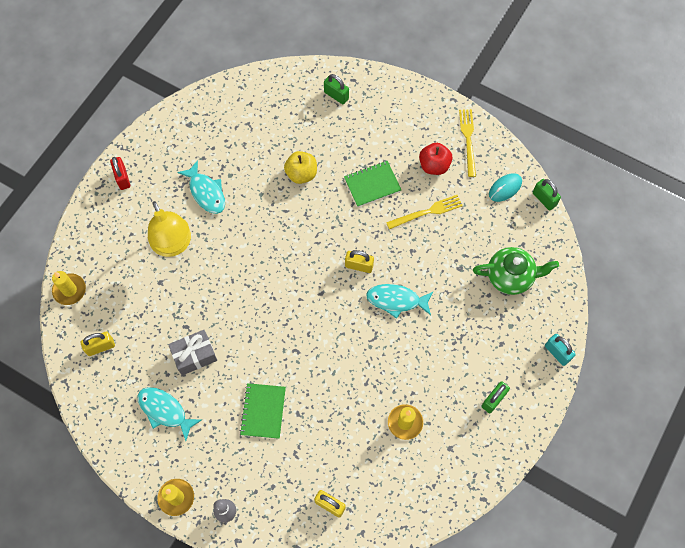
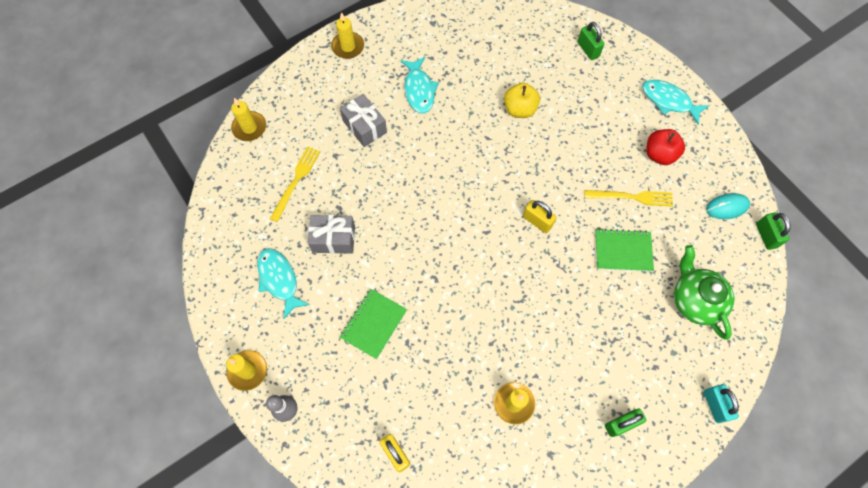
camera: 25 degrees right, 0 degrees up
yellow padlock [81,331,115,356] -> none
red padlock [110,157,130,190] -> yellow candle [331,12,364,59]
yellow lamp [148,201,191,257] -> grey gift [340,94,387,147]
green notebook [344,161,401,207] -> green notebook moved to [595,229,654,272]
turquoise fish [366,284,434,319] -> turquoise fish moved to [642,80,710,125]
yellow fork [459,109,476,177] -> yellow fork moved to [270,146,320,222]
green teapot [473,247,559,295] -> green teapot turned 135 degrees counterclockwise [674,245,735,340]

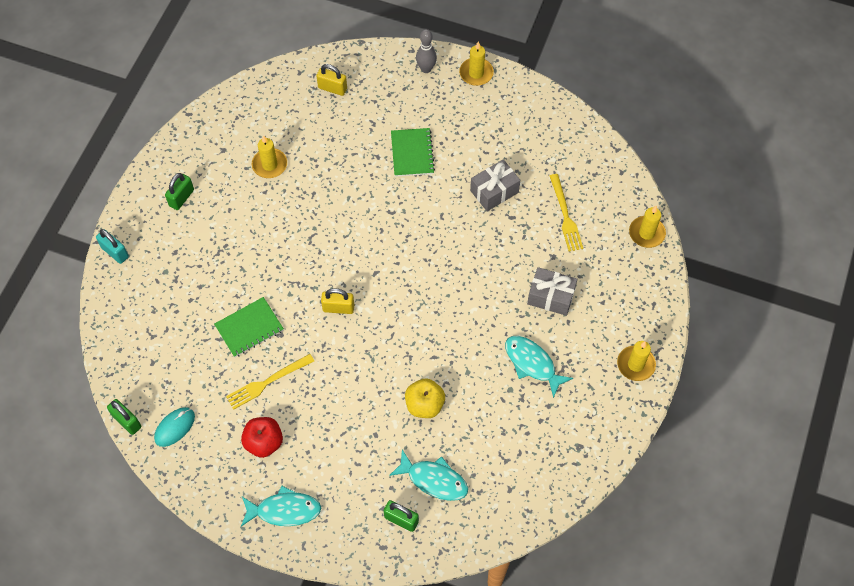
camera: 145 degrees right, 5 degrees down
turquoise fish [257,248,310,319] -> turquoise fish moved to [389,450,468,501]
green teapot [674,245,735,340] -> none

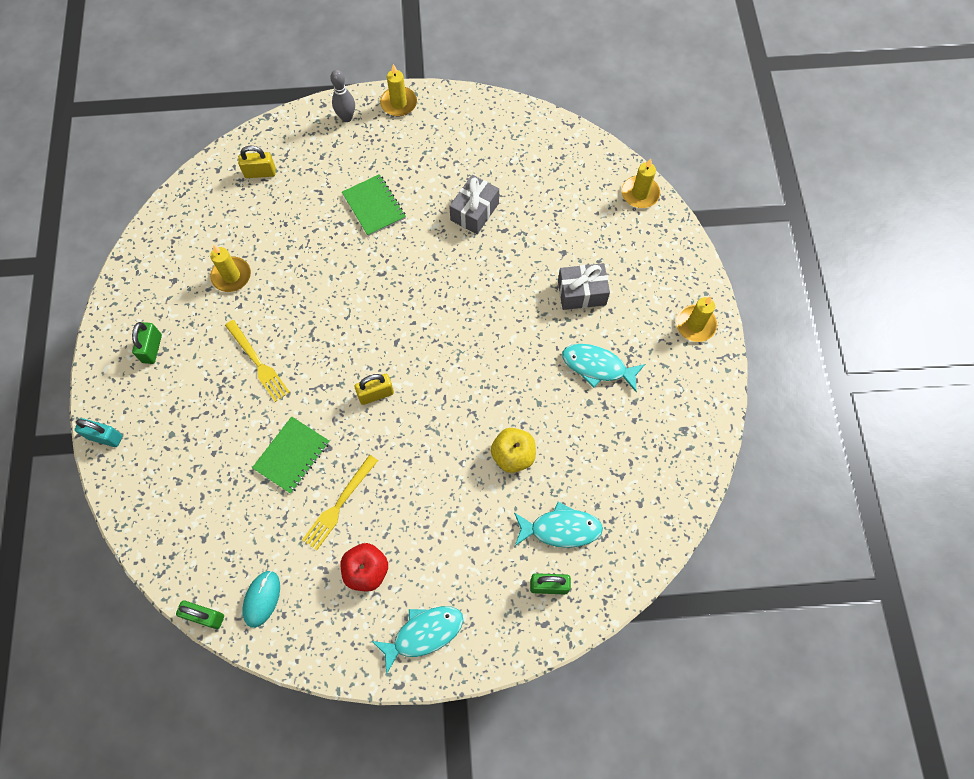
camera: 25 degrees left, 5 degrees up
yellow fork [550,174,583,252] -> yellow fork moved to [225,320,290,402]

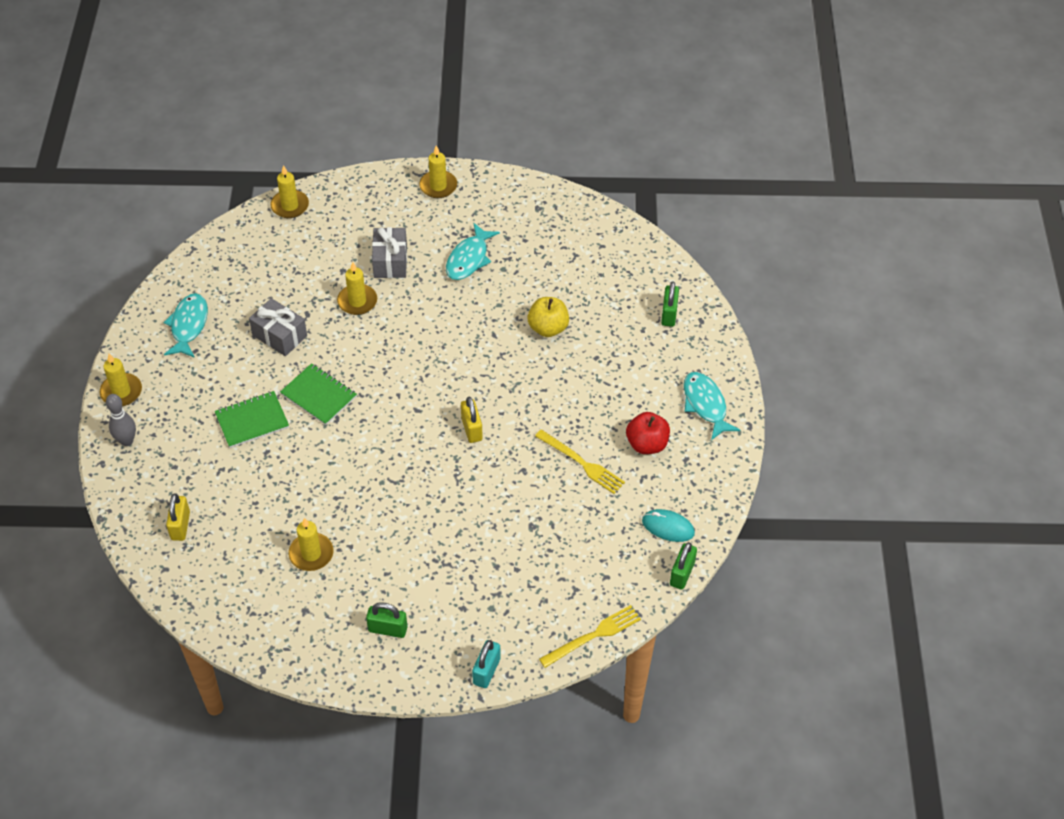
camera: 85 degrees left, 15 degrees down
yellow fork [225,320,290,402] -> yellow fork moved to [539,605,641,668]
green notebook [252,416,330,494] -> green notebook moved to [280,363,357,425]
turquoise fish [514,502,603,548] -> turquoise fish moved to [163,293,208,358]
none -> yellow candle [337,262,377,315]

